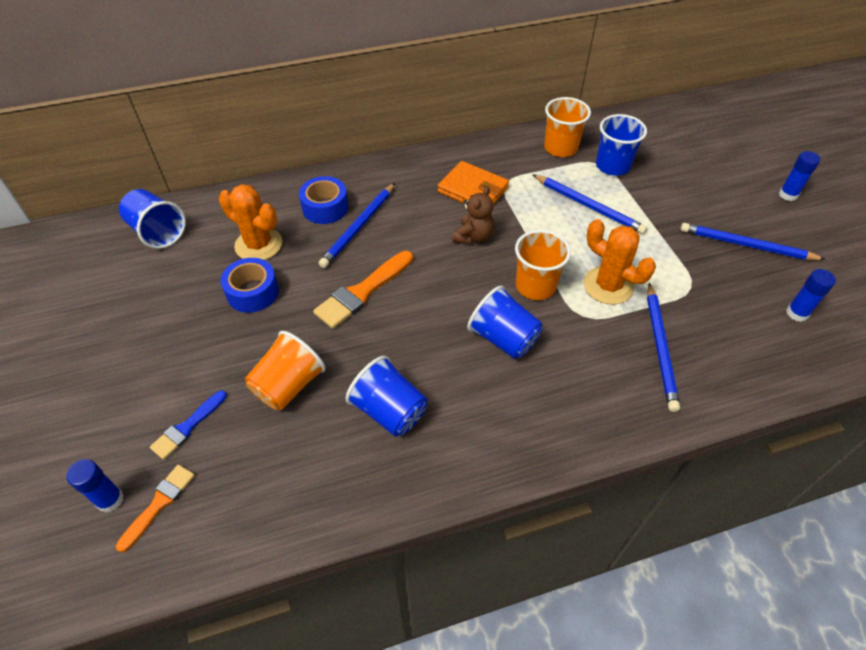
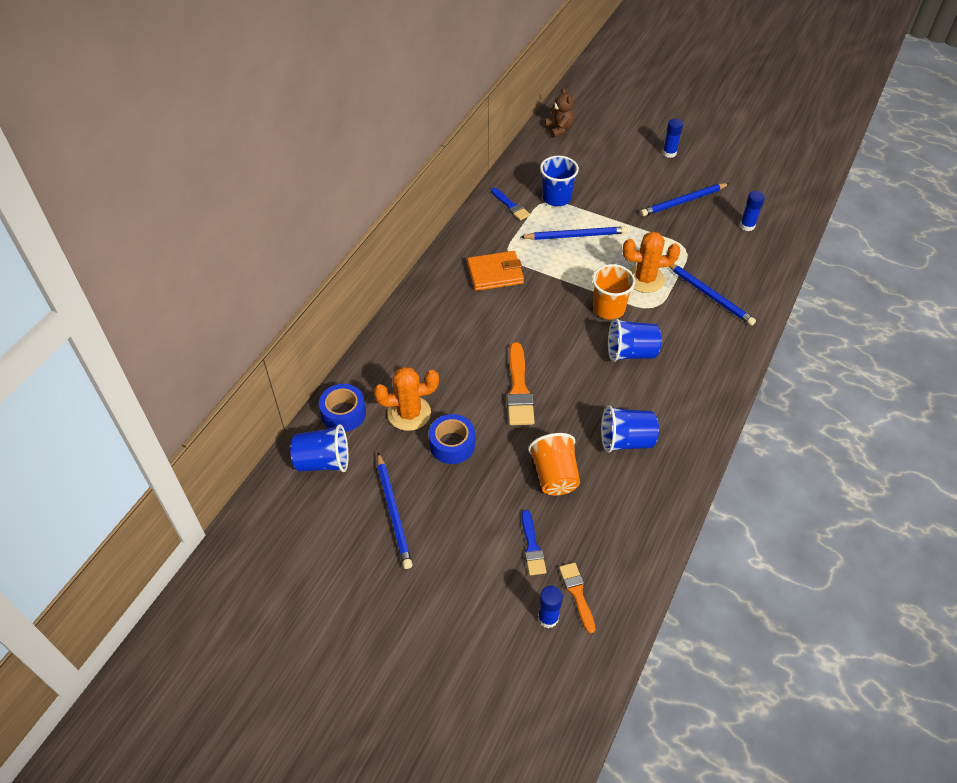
camera: 45 degrees left, 0 degrees up
blue tape [299,176,348,224] -> blue tape moved to [319,384,366,432]
blue pencil [319,183,395,268] -> blue pencil moved to [377,453,413,569]
brown teddy bear [452,186,494,245] -> brown teddy bear moved to [545,88,574,138]
orange cup [544,97,591,157] -> blue brush [491,188,530,220]

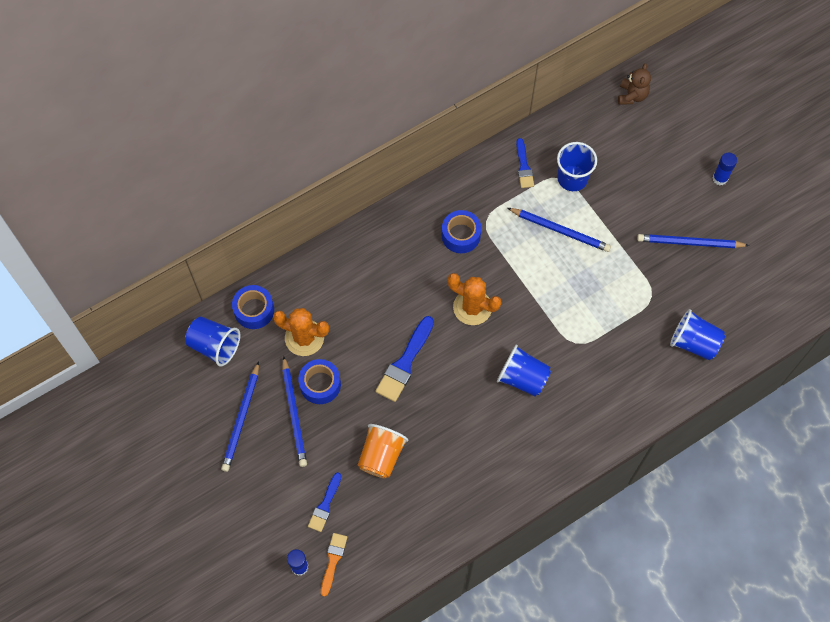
camera: 30 degrees right, 15 degrees up
orange wallet [467,251,524,291] -> blue tape [442,210,481,253]
orange brush [507,342,535,425] -> blue brush [376,316,434,402]
orange cup [592,264,636,320] -> none
blue cup [601,405,659,453] -> blue cup moved to [670,309,725,360]
orange cactus [623,231,680,293] -> orange cactus moved to [447,273,502,325]
blue pencil [669,264,756,326] -> blue pencil moved to [282,356,307,467]
blue glue stick [740,191,765,231] -> none

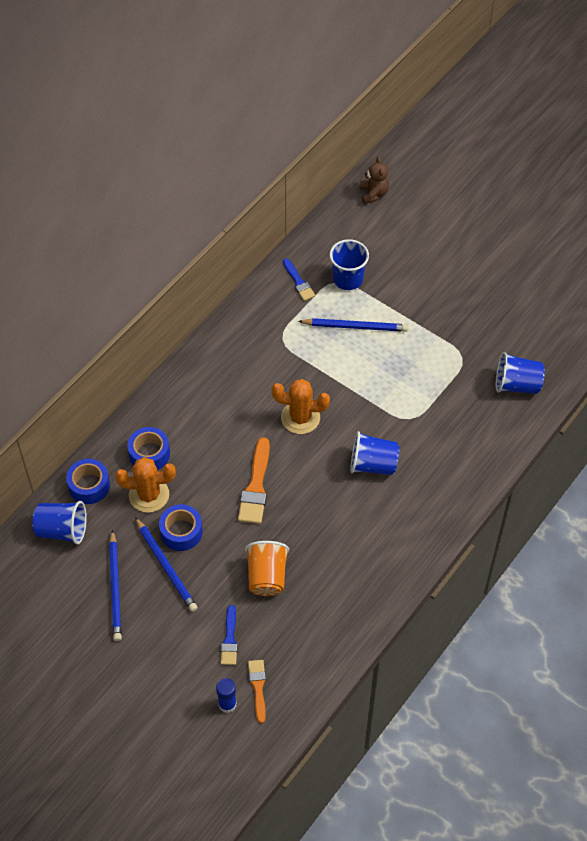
camera: 20 degrees left, 10 degrees down
blue brush [376,316,434,402] -> orange brush [238,437,270,524]
blue tape [442,210,481,253] -> blue tape moved to [128,427,170,470]
blue pencil [637,234,750,248] -> none
blue glue stick [713,152,737,185] -> none

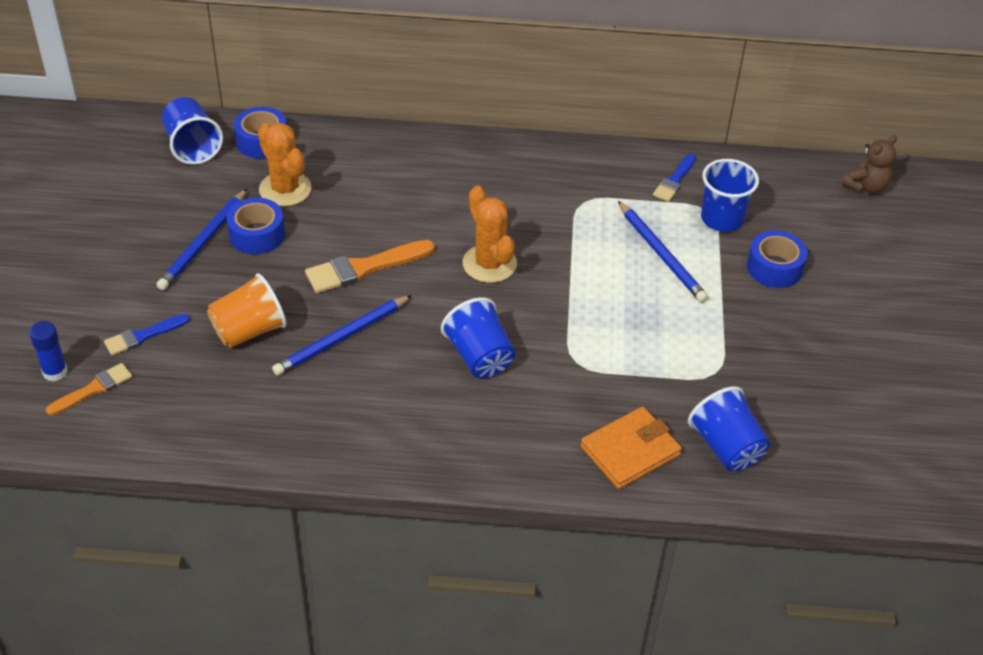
camera: 55 degrees right, 10 degrees down
blue pencil [109,529,122,641] -> blue pencil moved to [272,295,412,375]
blue tape [128,427,170,470] -> blue tape moved to [747,230,808,288]
none -> orange wallet [580,406,682,489]

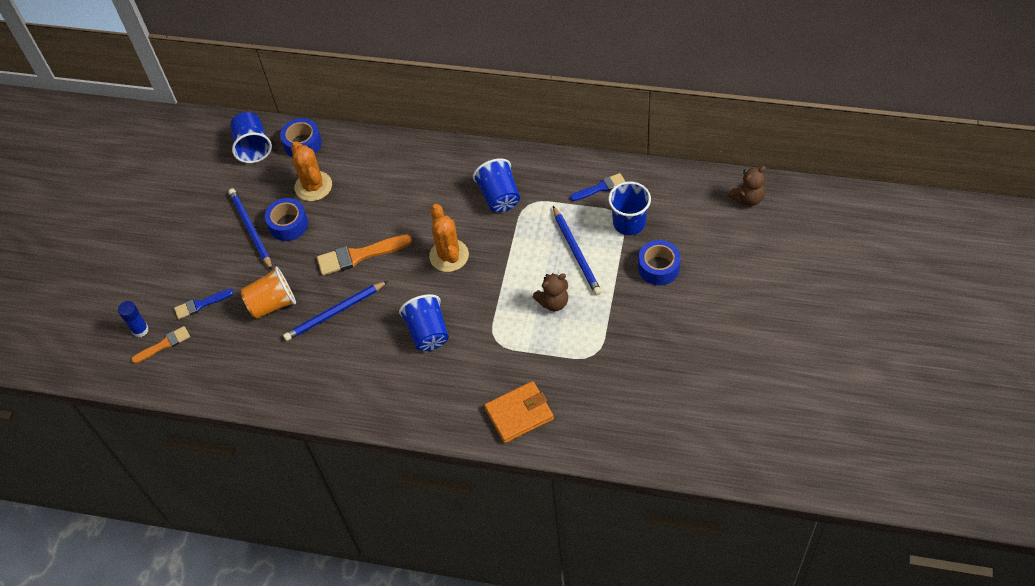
camera: 15 degrees right, 10 degrees up
blue pencil [156,189,247,290] -> blue pencil turned 120 degrees clockwise [228,188,272,270]
blue brush [653,154,696,202] -> blue brush turned 150 degrees counterclockwise [570,173,625,201]
blue cup [688,386,770,471] -> blue cup moved to [473,158,520,212]
none -> brown teddy bear [533,273,568,311]

